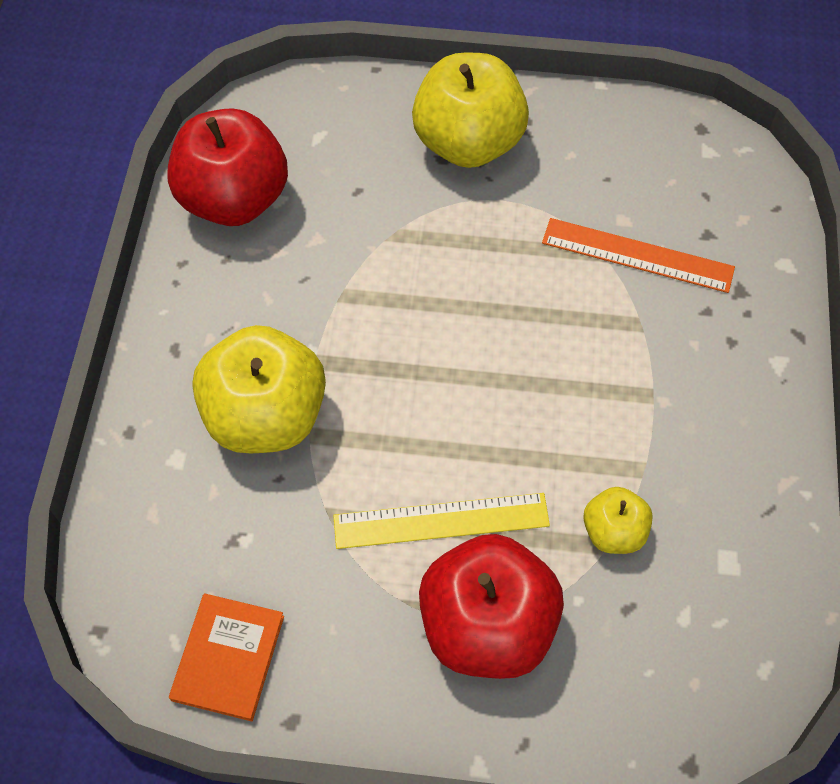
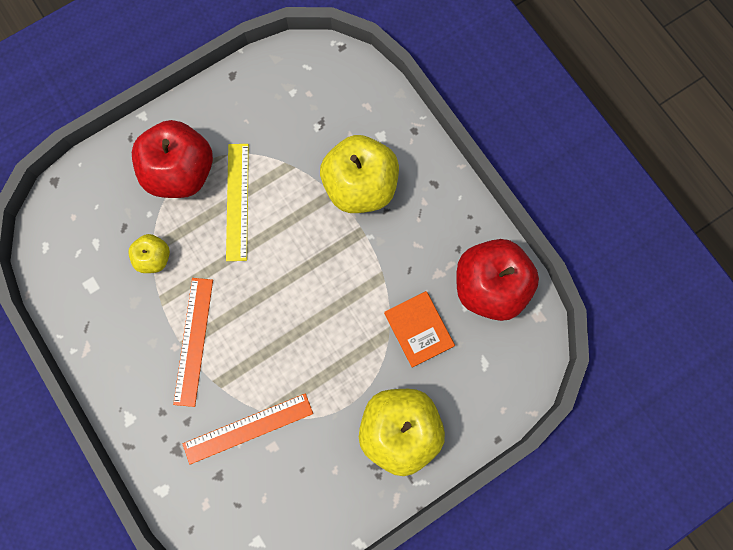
camera: 140 degrees right, 15 degrees up
orange book [169,593,284,721] -> orange book moved to [384,291,455,368]
yellow ruler [333,493,550,549] -> yellow ruler turned 45 degrees counterclockwise [226,144,249,261]
none -> orange ruler [173,278,213,407]

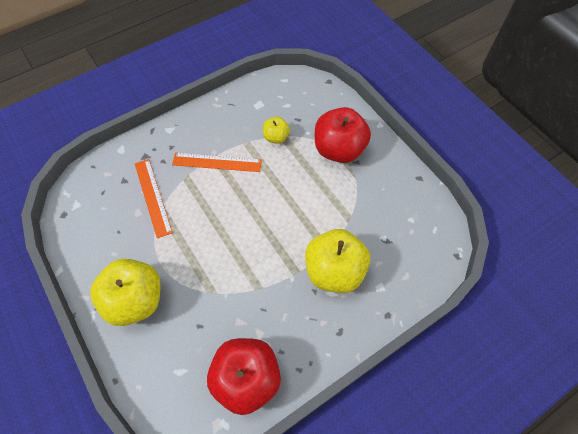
camera: 90 degrees right, 15 degrees down
yellow ruler [226,144,249,261] -> none
orange book [384,291,455,368] -> none

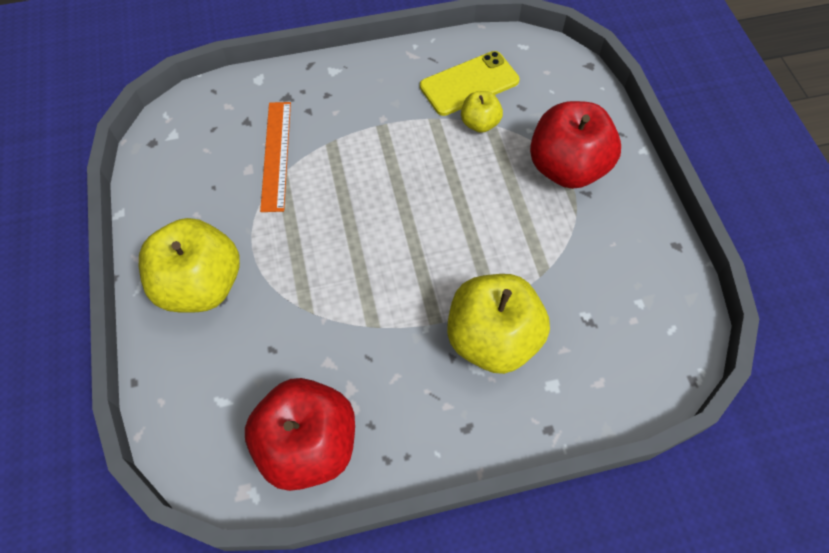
camera: 20 degrees right, 0 degrees up
orange ruler [172,153,262,172] -> none
none -> yellow phone [420,51,520,116]

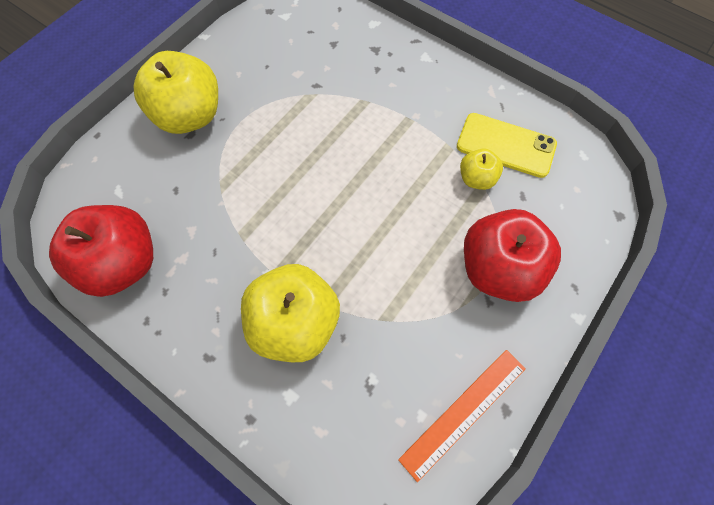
camera: 50 degrees right, 5 degrees up
orange ruler [260,102,291,212] -> orange ruler moved to [398,350,526,482]

